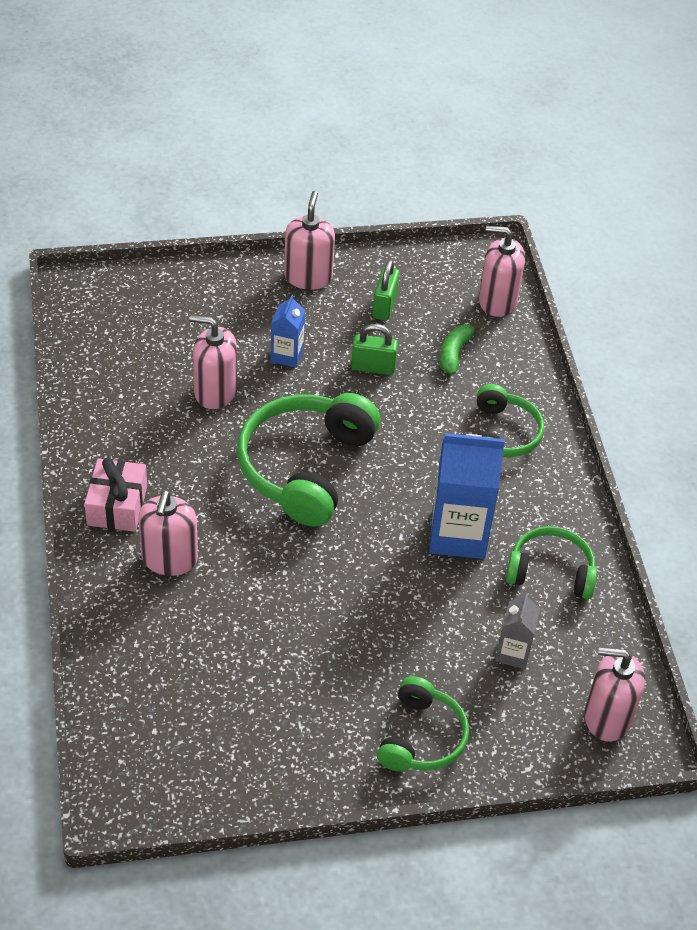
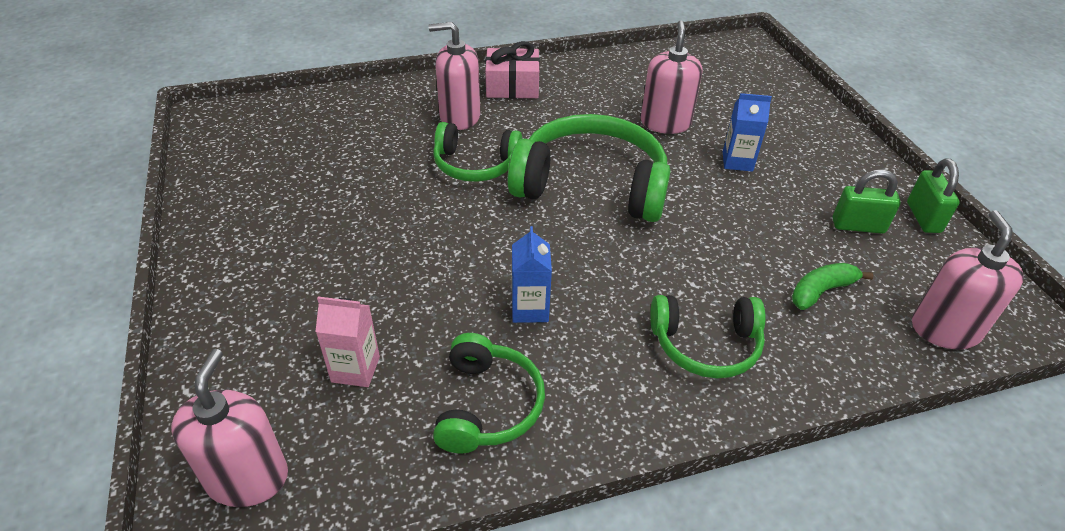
camera: 85 degrees right, 5 degrees down
pink soap dispenser [284,191,335,290] -> none
green padlock [351,324,398,375] -> green padlock moved to [907,158,960,233]
green headphones [377,676,469,772] -> green headphones moved to [433,122,522,182]
blue carton [429,433,505,559] -> blue carton [512,226,552,323], size x0.53
green banana [440,323,482,375] -> green banana turned 45 degrees counterclockwise [792,263,873,310]
grey carton [495,593,540,669] -> pink carton [315,297,380,387]

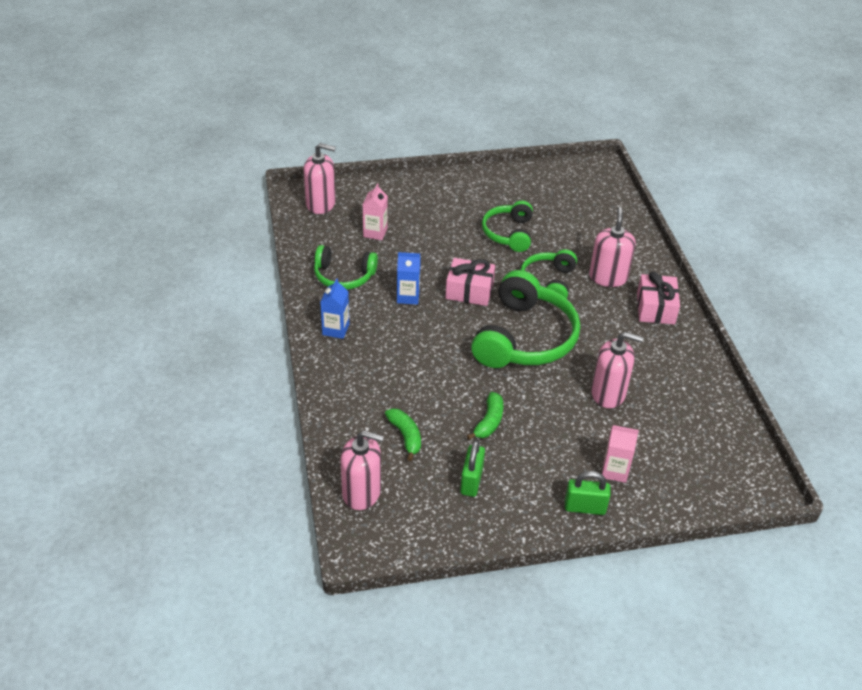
camera: 95 degrees right, 0 degrees up
green headphones [650,295,766,378] -> green headphones moved to [482,201,533,252]
blue carton [723,93,772,172] -> blue carton moved to [320,278,349,339]
green padlock [907,158,960,233] -> green padlock moved to [565,471,611,515]
none -> pink gift [445,258,495,306]
none -> green banana [467,392,503,440]
none -> pink carton [602,425,639,483]

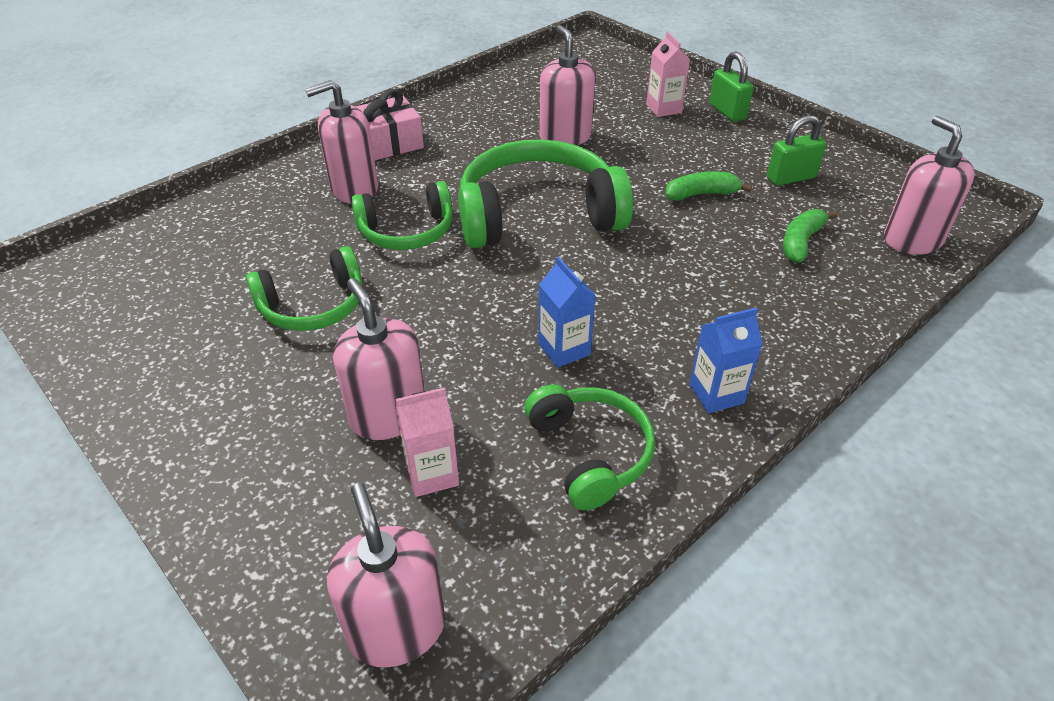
camera: 120 degrees left, 0 degrees up
pink gift [445,258,495,306] -> none
none -> pink soap dispenser [333,278,425,440]

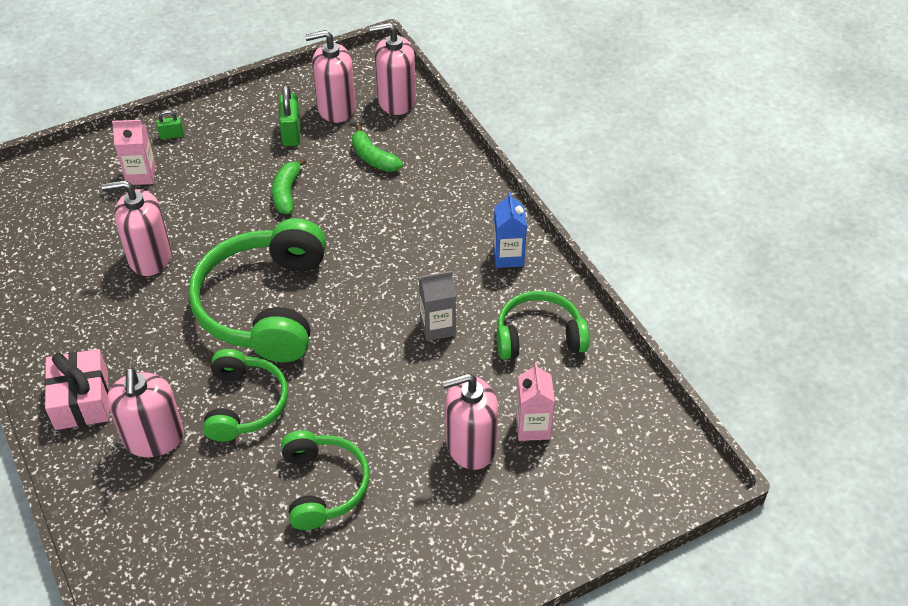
camera: 75 degrees left, 5 degrees up
pink soap dispenser [327,483,445,667] -> pink soap dispenser moved to [305,30,356,123]
blue carton [538,257,596,368] -> grey carton [419,271,456,341]
green padlock [709,51,754,122] -> green padlock [156,110,184,139], size x0.56

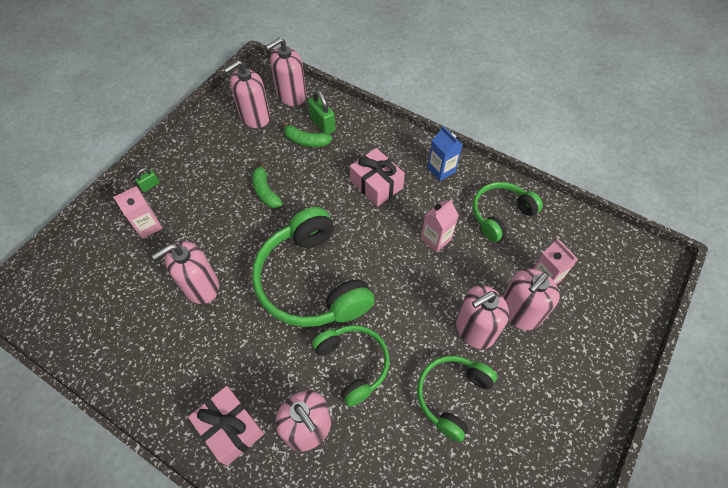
camera: 30 degrees left, 10 degrees up
green padlock [279,84,300,146] -> green padlock moved to [308,90,336,134]
green headphones [281,430,370,530] -> green headphones turned 105 degrees counterclockwise [417,355,497,442]
grey carton [419,271,456,341] -> pink carton [421,199,459,253]
none -> pink gift [350,148,405,207]
none -> pink soap dispenser [456,285,509,349]

